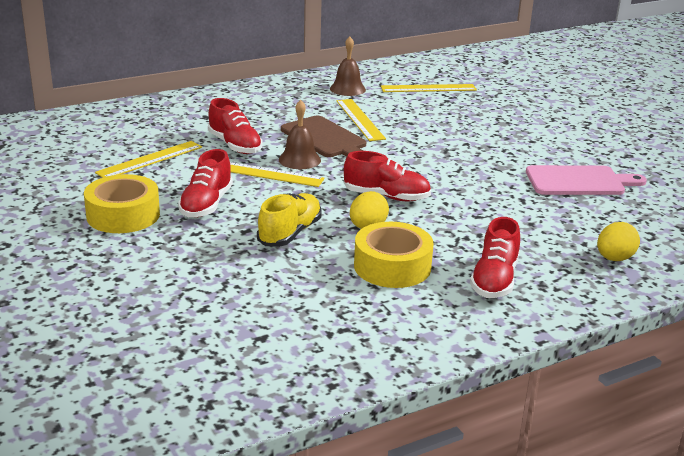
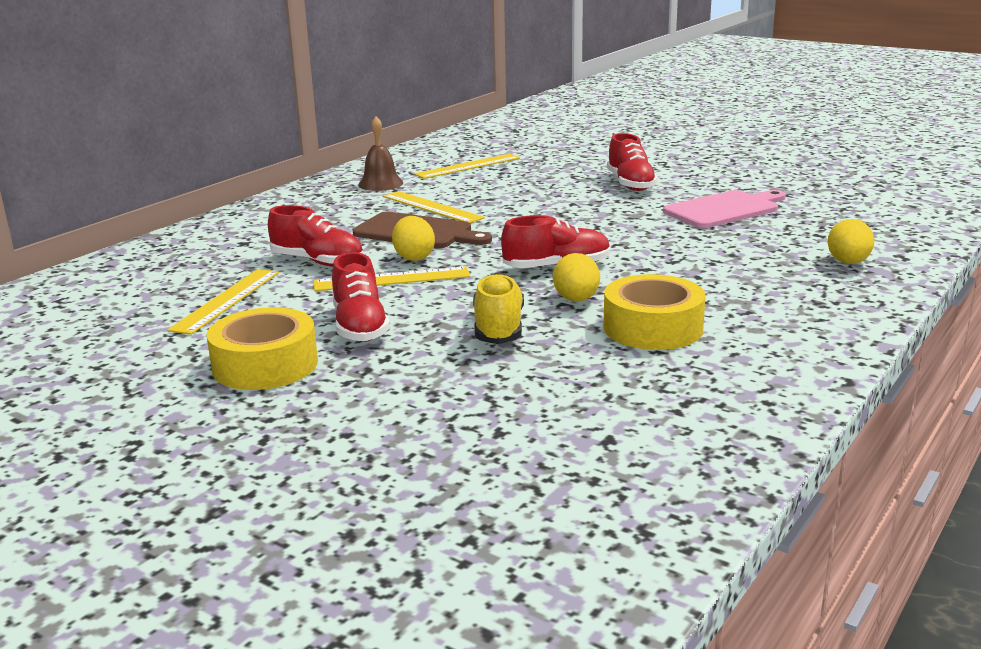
camera: 25 degrees left, 5 degrees down
brown bell [279,100,321,169] -> yellow egg [392,216,435,261]
red shoe [470,217,520,298] -> red shoe moved to [607,133,658,191]

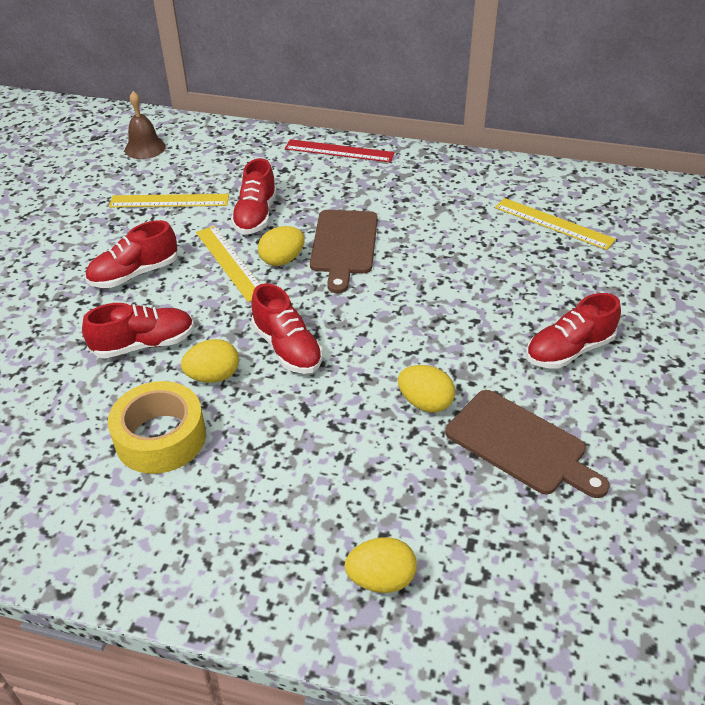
camera: 70 degrees right, 20 degrees up
yellow tape [207,307,318,390] -> none
brown bell [358,117,403,191] -> brown bell moved to [125,91,166,159]
yellow ruler [383,191,485,223] -> none
yellow shoe [473,273,524,344] -> red shoe [82,303,194,358]
pink cutting board [663,190,786,228] -> brown cutting board [446,390,610,498]
none -> red ruler [285,139,395,162]
none -> yellow egg [398,365,455,413]

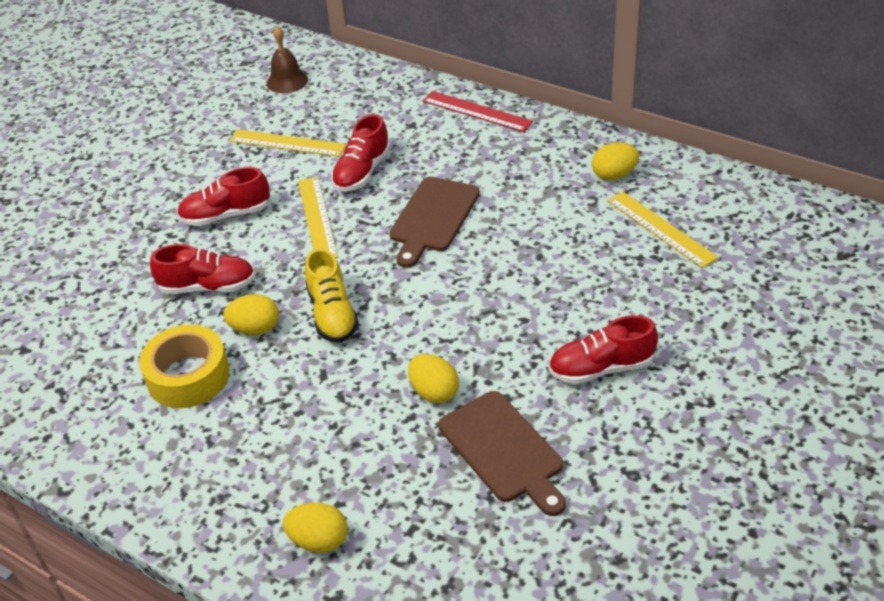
camera: 20 degrees right, 0 degrees up
red shoe [251,283,323,374] -> yellow shoe [305,248,359,343]
yellow egg [258,226,304,266] -> yellow egg moved to [592,142,639,180]

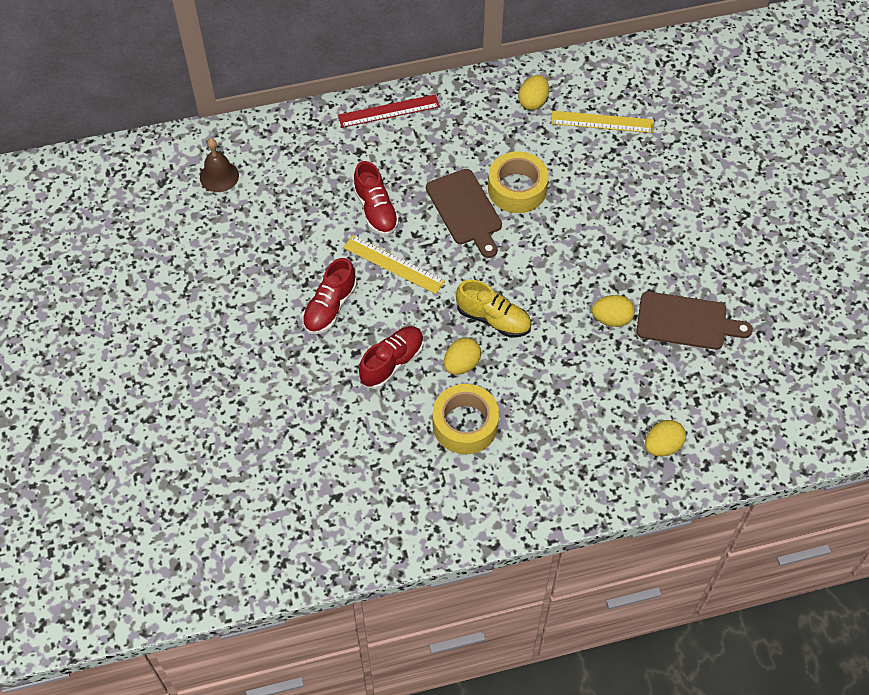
camera: 50 degrees left, 15 degrees up
yellow ruler [229,129,346,157] -> none
red shoe [549,315,658,384] -> none
none -> yellow tape [488,151,549,213]

